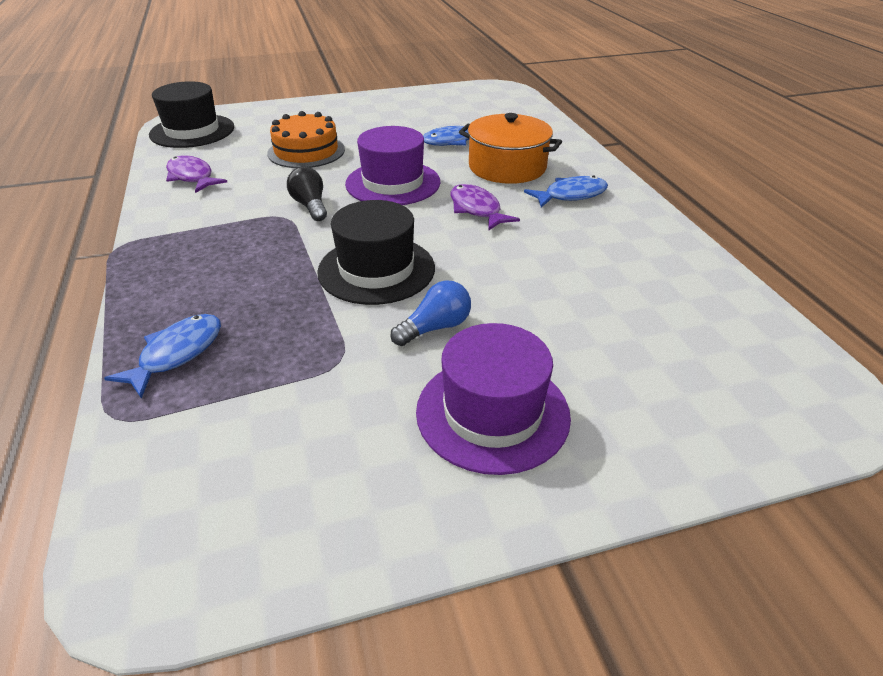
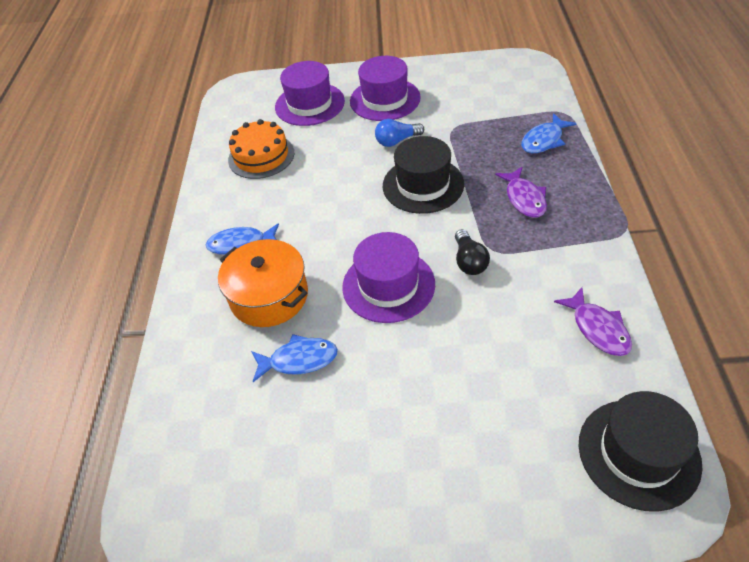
camera: 160 degrees left, 10 degrees up
orange cake [267,111,345,168] -> orange cake moved to [228,119,294,179]
purple fish [450,184,520,231] -> purple fish moved to [495,167,547,218]
none -> purple hat [275,61,345,126]

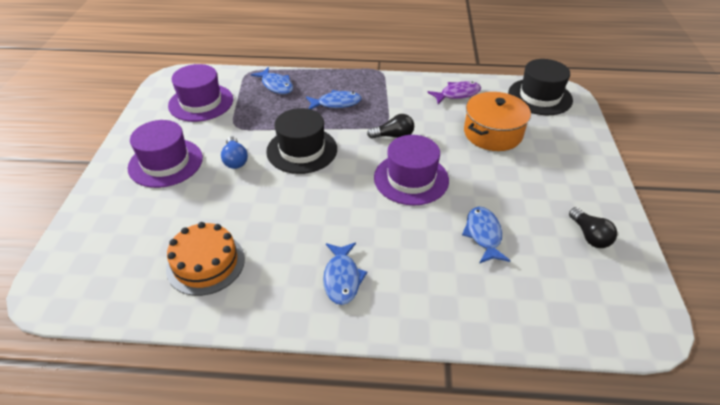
camera: 90 degrees left, 5 degrees down
orange pot [218,239,308,327] -> orange pot moved to [464,92,531,151]
purple hat [275,61,345,126] -> purple hat moved to [168,64,233,122]
purple fish [495,167,547,218] -> blue fish [306,90,362,109]
none -> black light bulb [569,207,617,248]

